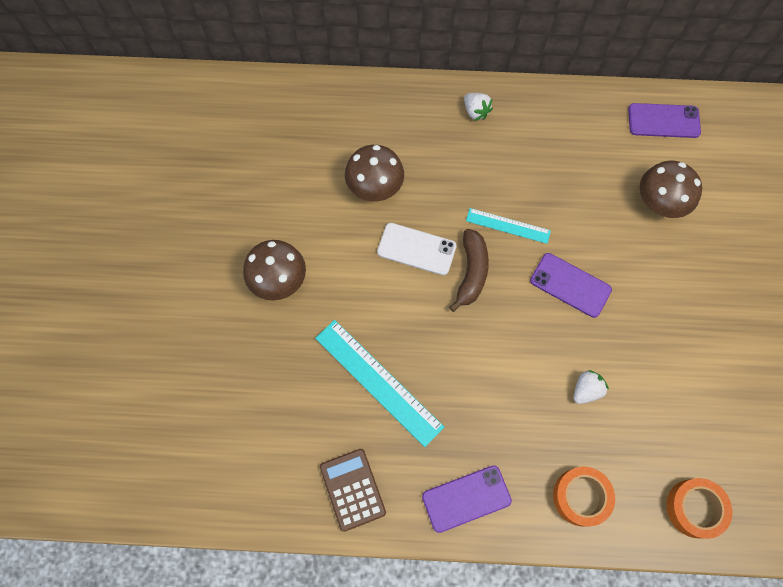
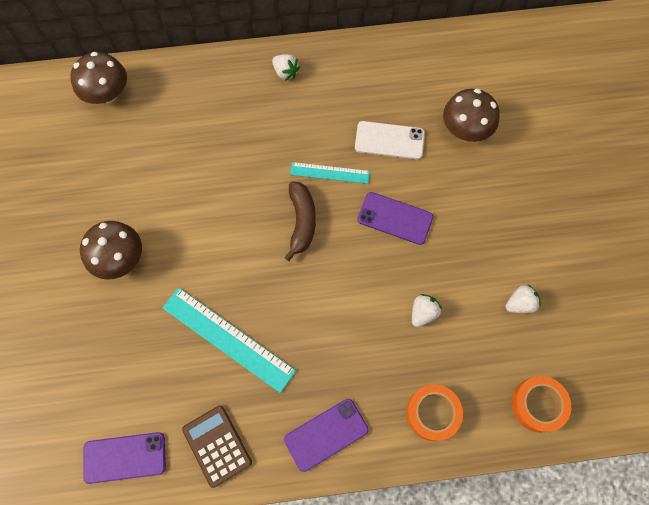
camera: 10 degrees left, 0 degrees up
brown mushroom [345,145,404,201] -> brown mushroom moved to [70,52,127,104]
white phone [377,223,457,275] -> white phone moved to [355,121,425,160]
purple phone [628,103,701,138] -> purple phone moved to [83,432,166,484]
none -> white strawberry [506,284,541,313]

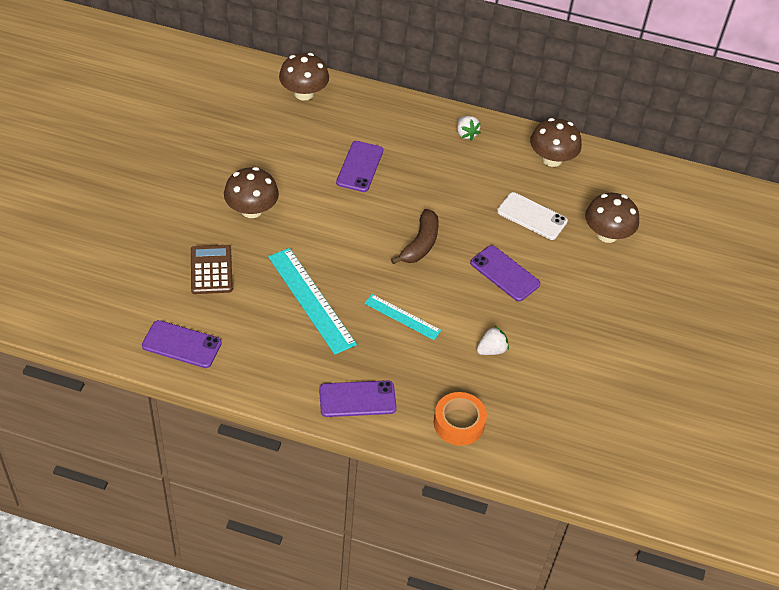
camera: 20 degrees right, 20 degrees down
brown calculator [182,405,252,488] -> brown calculator moved to [191,245,233,294]
turquoise ruler [290,162,370,184] -> turquoise ruler moved to [364,294,441,340]
white strawberry [506,284,541,313] -> none
orange tape [511,376,571,433] -> none
none -> purple phone [336,141,383,192]
none -> brown mushroom [530,118,582,167]

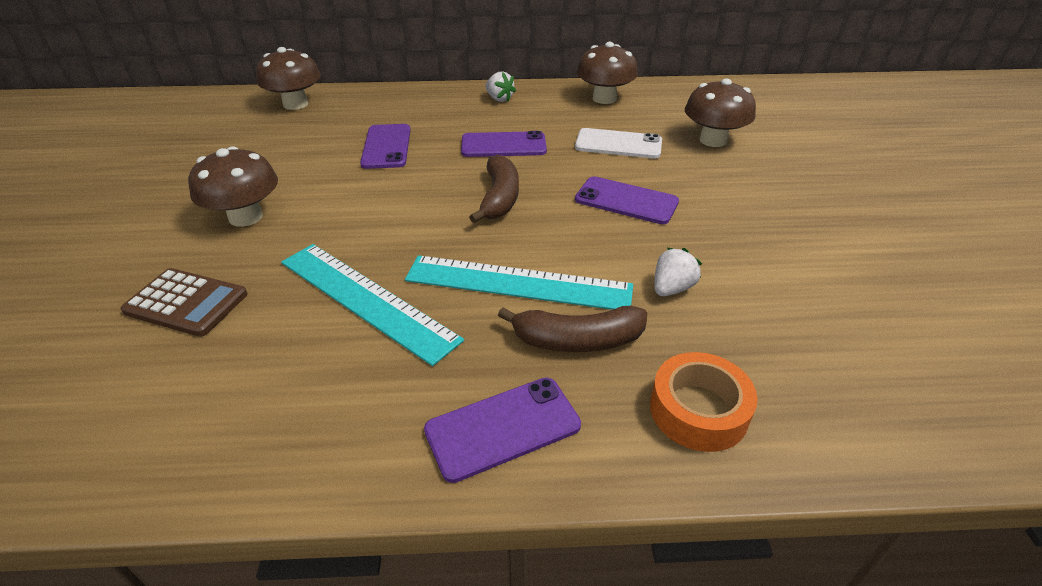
camera: 15 degrees left, 10 degrees down
purple phone [142,320,222,368] -> purple phone moved to [461,131,547,157]
brown calculator [191,245,233,294] -> brown calculator turned 135 degrees clockwise [120,268,248,337]
turquoise ruler [364,294,441,340] -> turquoise ruler [405,255,633,310], size x1.72
none -> brown banana [498,306,647,352]

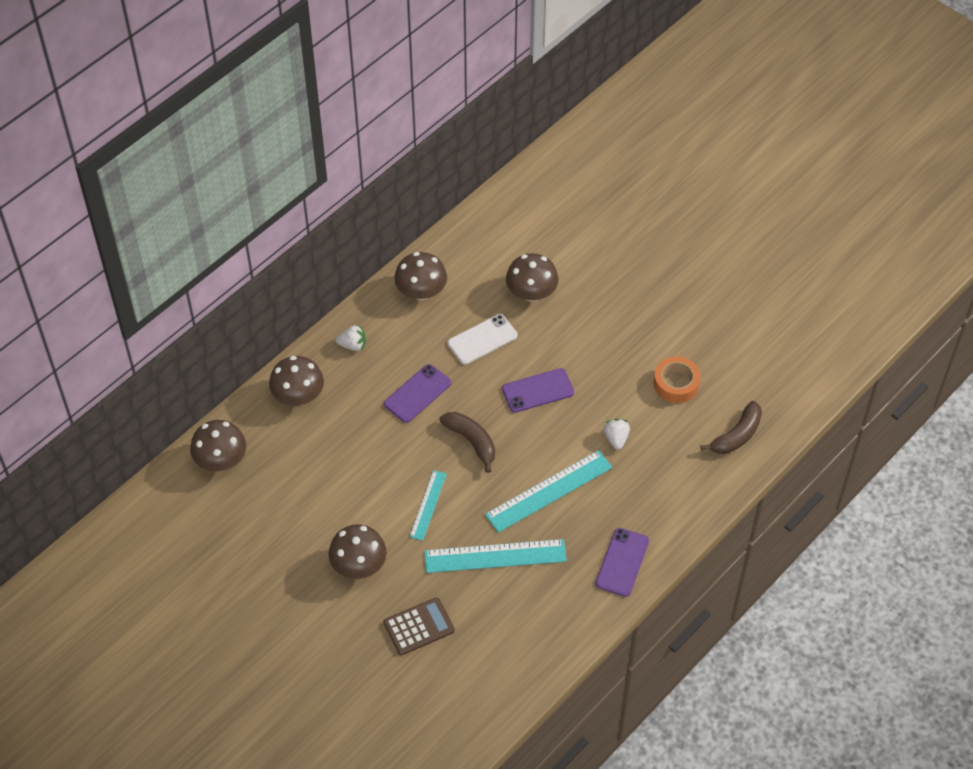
camera: 45 degrees left, 15 degrees up
purple phone [360,124,410,169] -> none
brown banana [498,306,647,352] -> brown banana moved to [700,401,762,454]
orange tape [650,352,758,452] -> orange tape moved to [654,356,701,403]
none -> brown mushroom [269,356,324,406]
none -> turquoise ruler [409,470,447,541]

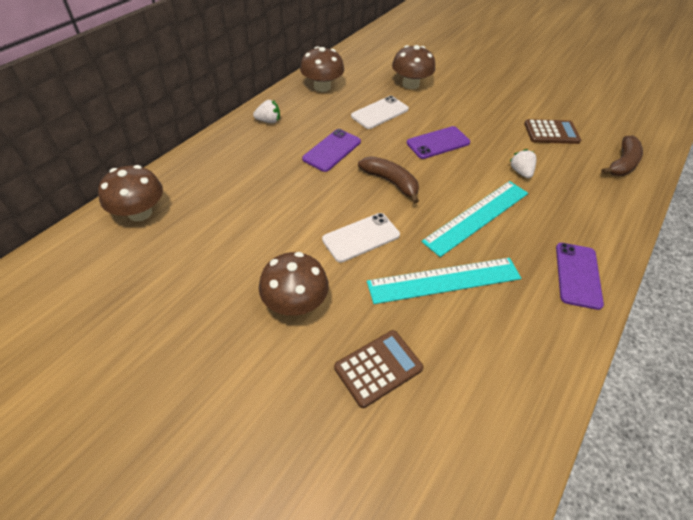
camera: 10 degrees left, 5 degrees down
brown mushroom [269,356,324,406] -> none
turquoise ruler [409,470,447,541] -> white phone [322,213,400,263]
orange tape [654,356,701,403] -> brown calculator [524,119,581,144]

